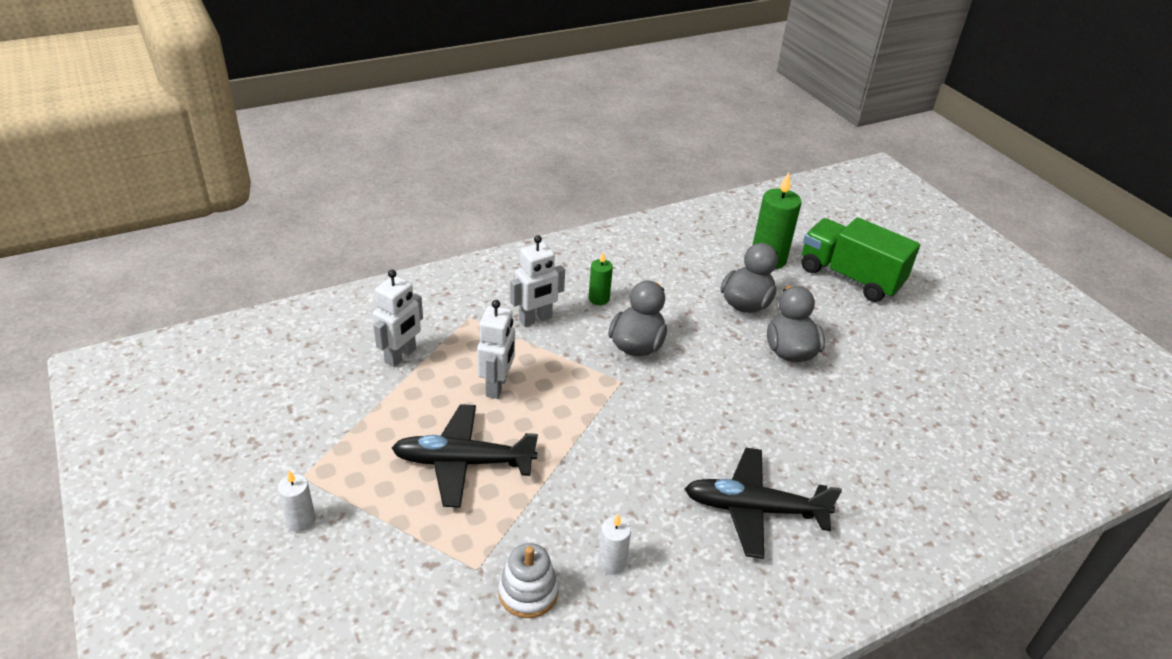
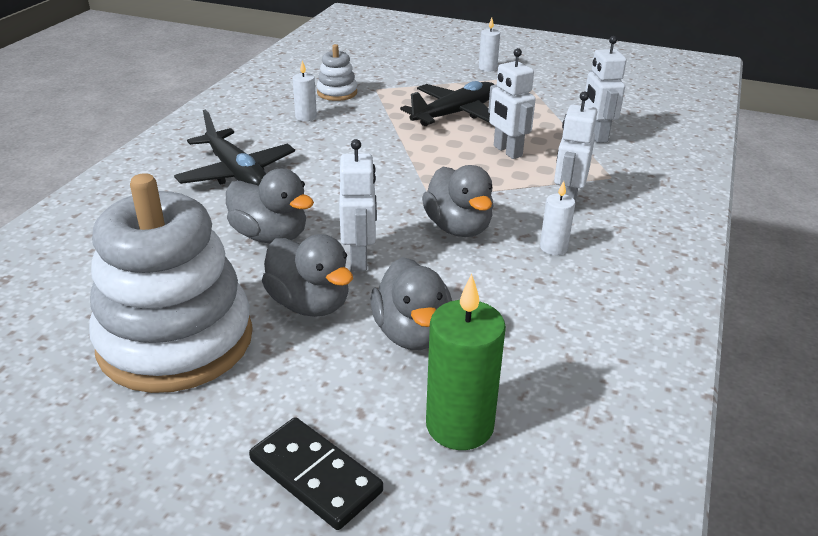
camera: 140 degrees right, 5 degrees down
green candle [589,252,613,305] -> white candle [540,181,575,255]
black plane [685,448,842,559] -> black plane turned 90 degrees clockwise [174,109,295,186]
green truck [801,217,920,302] -> black domino [249,417,383,530]
none -> white stacking toy [89,173,253,393]
none -> grey duck [226,169,314,244]
none -> white robot [339,139,377,271]

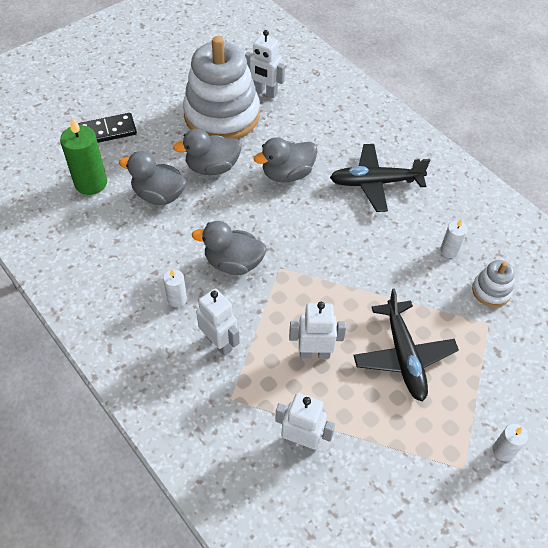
camera: 120 degrees right, 20 degrees up
white robot [339,139,377,271] -> white robot moved to [245,30,285,98]

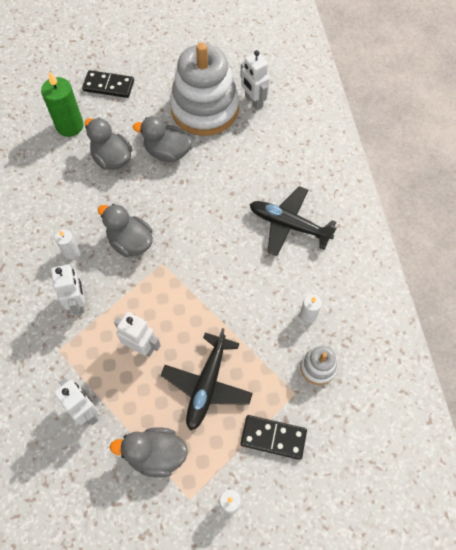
camera: 30 degrees right, 10 degrees up
grey duck [254,137,318,182] -> grey duck moved to [110,427,188,478]
none -> black domino [240,415,307,460]

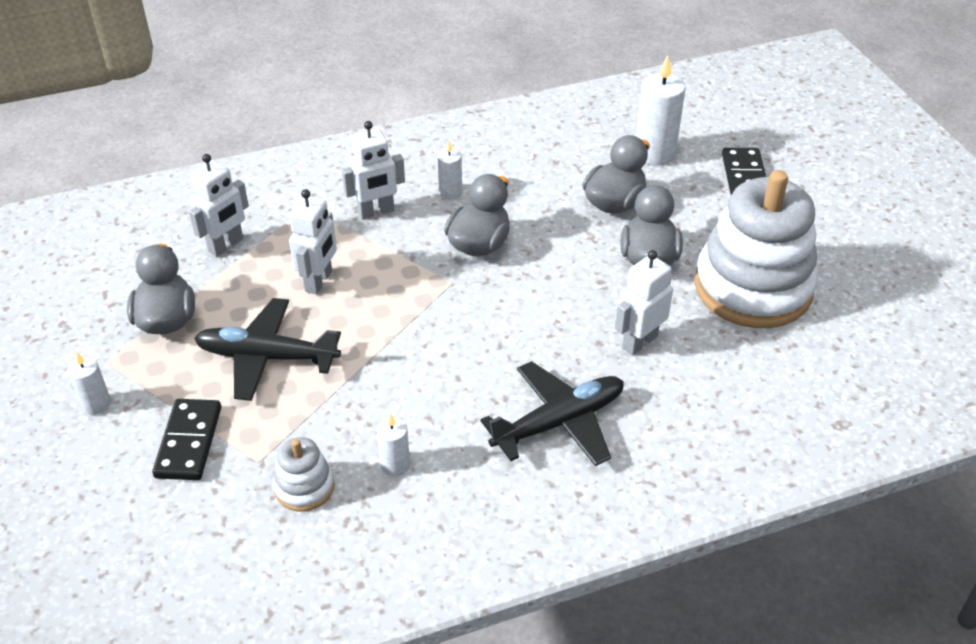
camera: 80 degrees right, 20 degrees down
green candle [41,71,84,137] -> white candle [636,55,686,166]
white robot [240,50,270,110] -> white robot moved to [615,250,673,356]
black plane [250,186,337,256] -> black plane turned 45 degrees clockwise [481,361,624,466]

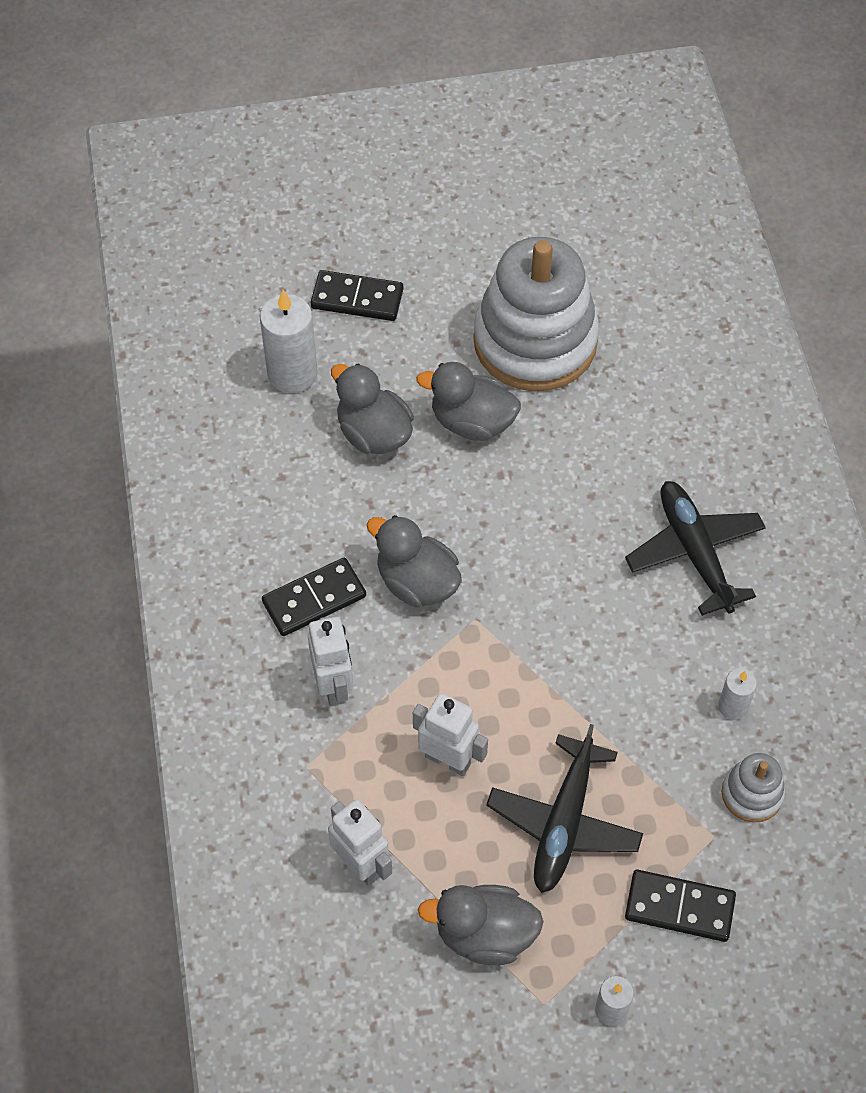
camera: 80 degrees left, 15 degrees up
white candle [438,141,462,199] -> black domino [262,558,366,636]
white robot [615,250,673,356] -> none

